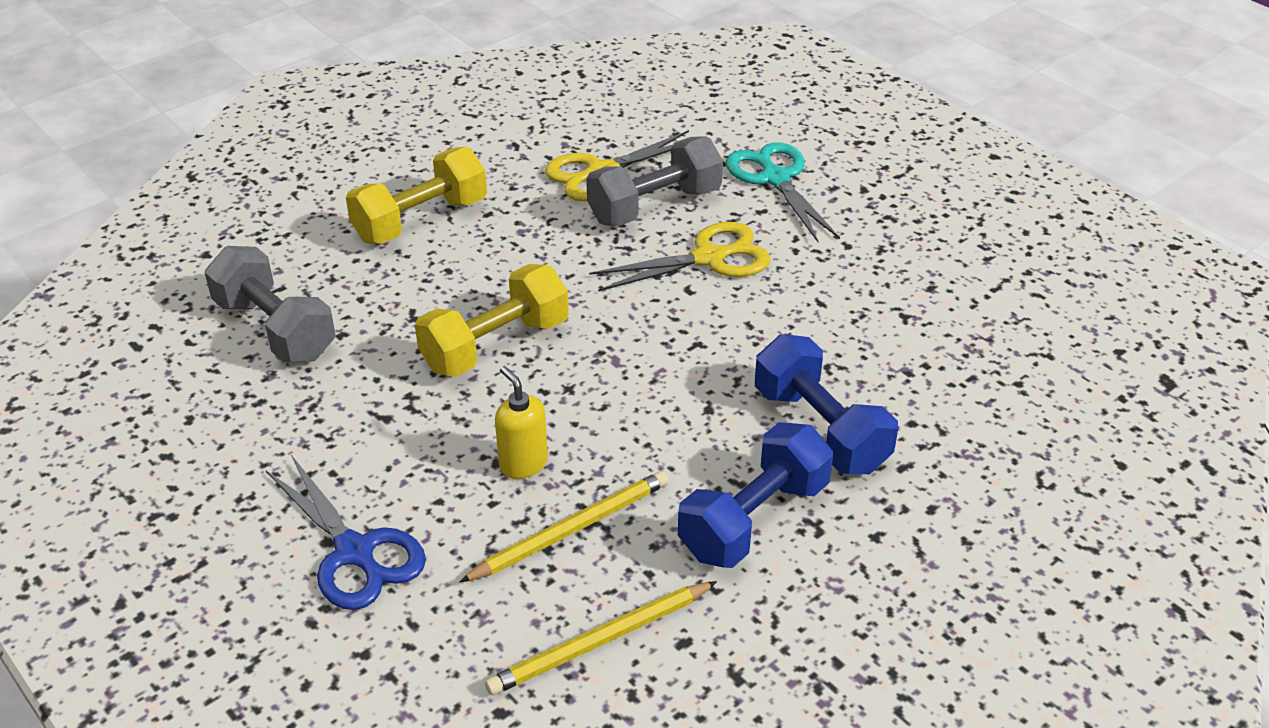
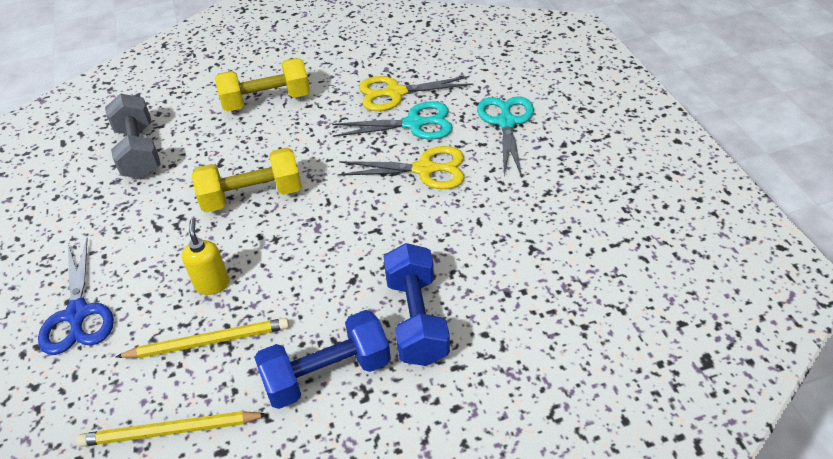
camera: 25 degrees right, 5 degrees up
grey dumbbell [586,136,723,226] -> turquoise scissors [332,101,453,139]

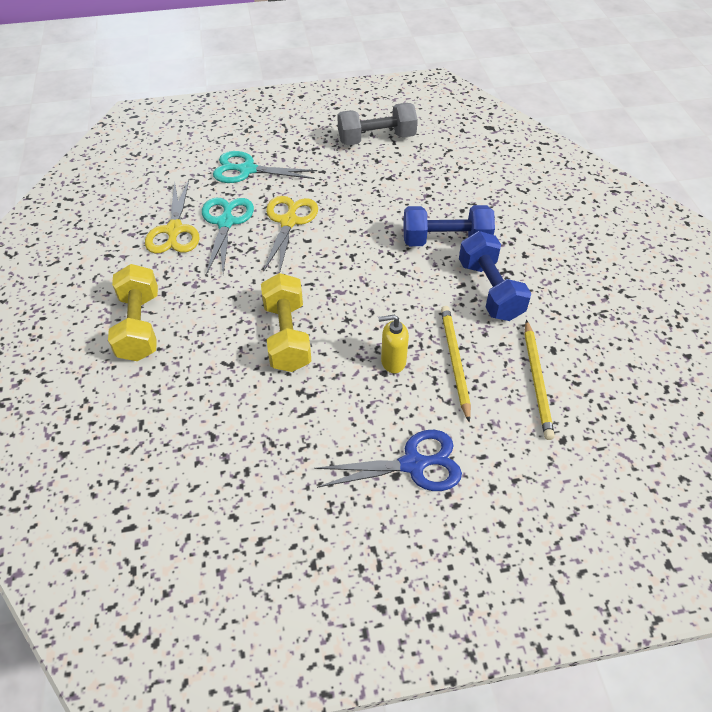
camera: 85 degrees left, 5 degrees up
grey dumbbell [105,94,161,179] -> grey dumbbell moved to [337,103,418,146]

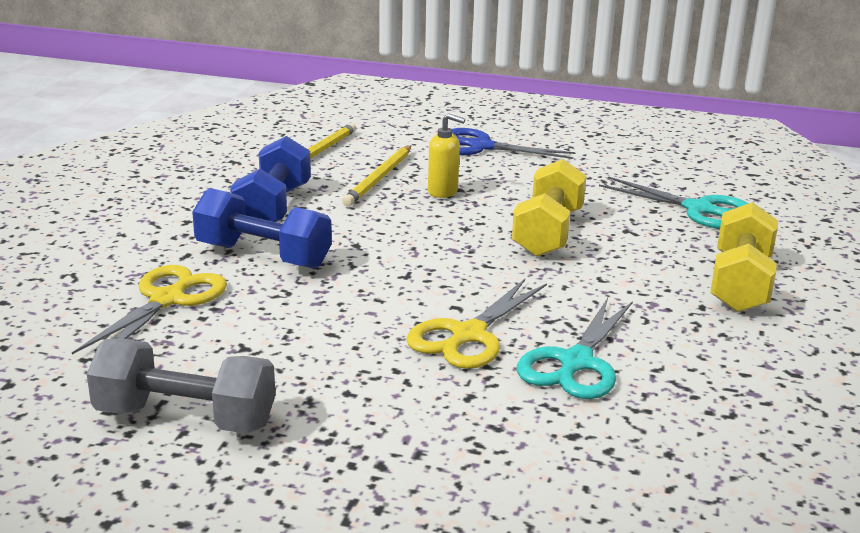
camera: 155 degrees left, 25 degrees down
yellow scissors [145,180,200,254] -> yellow scissors moved to [72,265,227,354]
turquoise scissors [213,151,317,183] -> turquoise scissors moved to [599,176,748,229]

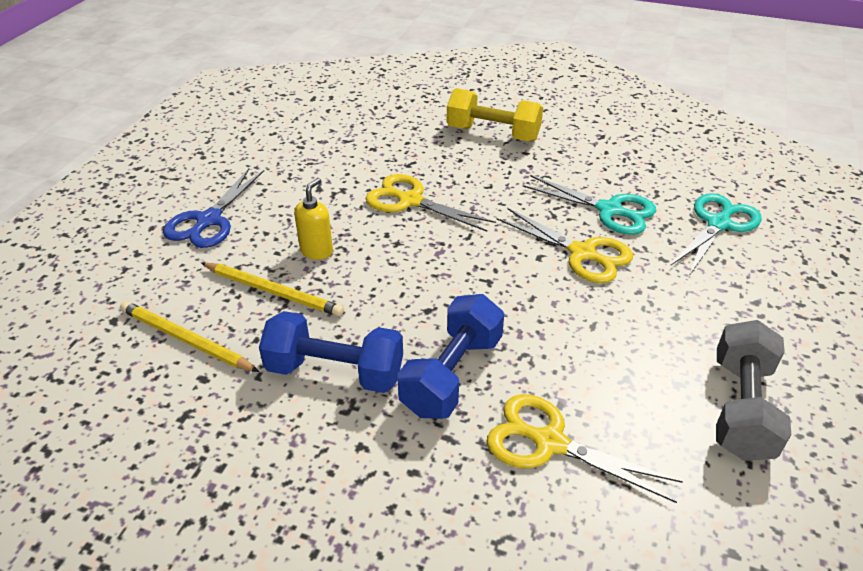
camera: 85 degrees left, 15 degrees up
yellow dumbbell [512,159,587,257] -> yellow scissors [365,174,496,232]
turquoise scissors [599,176,748,229] -> turquoise scissors moved to [670,193,762,276]

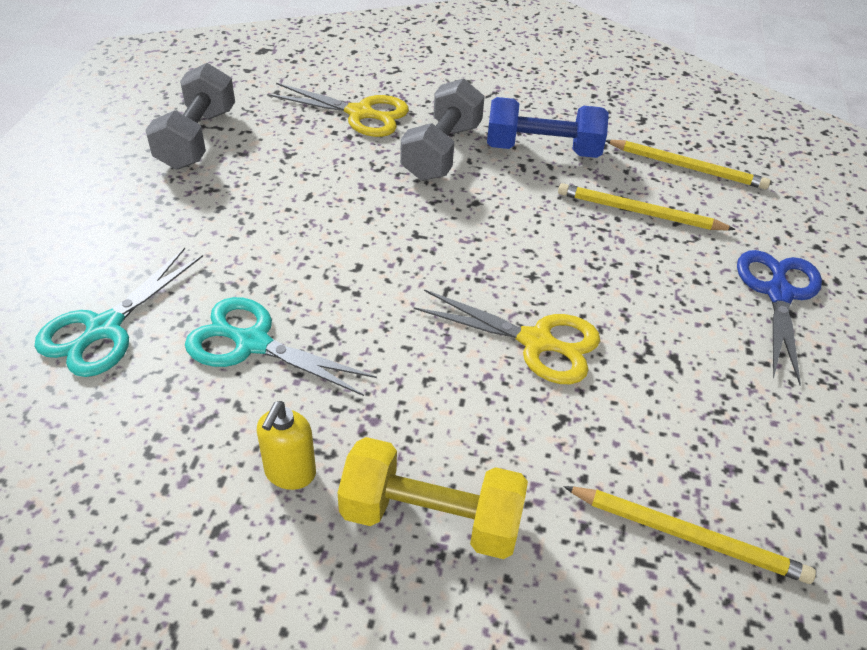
camera: 170 degrees right, 5 degrees up
yellow soap dispenser [294,178,333,260] -> yellow soap dispenser moved to [257,401,316,490]
blue dumbbell [397,294,504,419] -> grey dumbbell [400,78,485,181]
yellow scissors [496,208,633,283] -> none
none -> yellow pencil [564,486,816,584]

